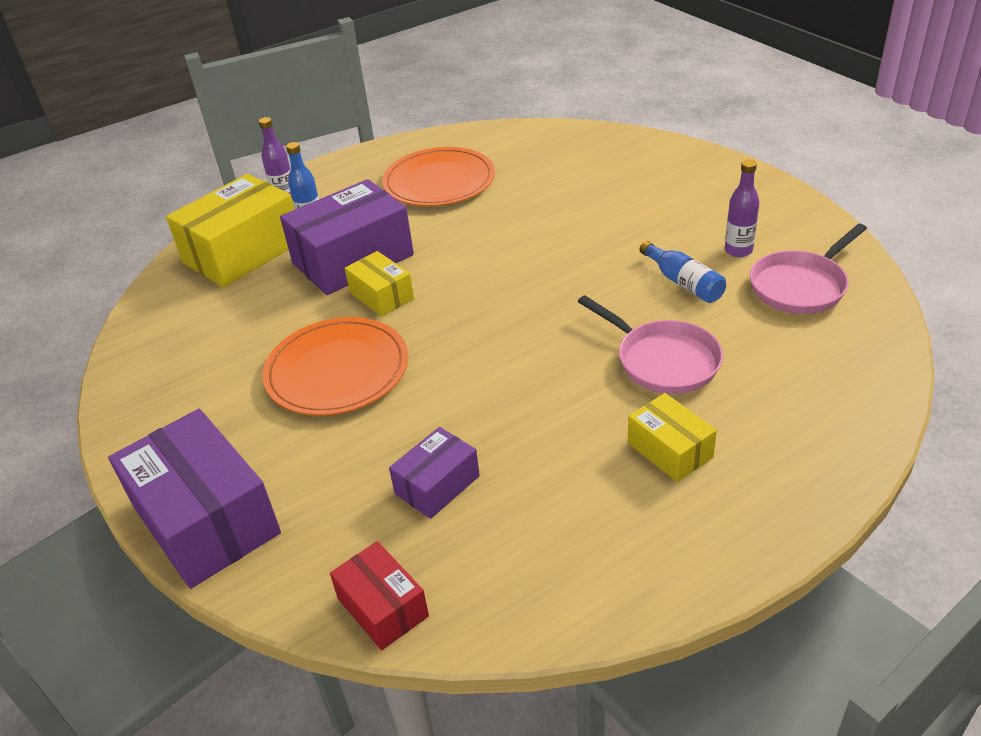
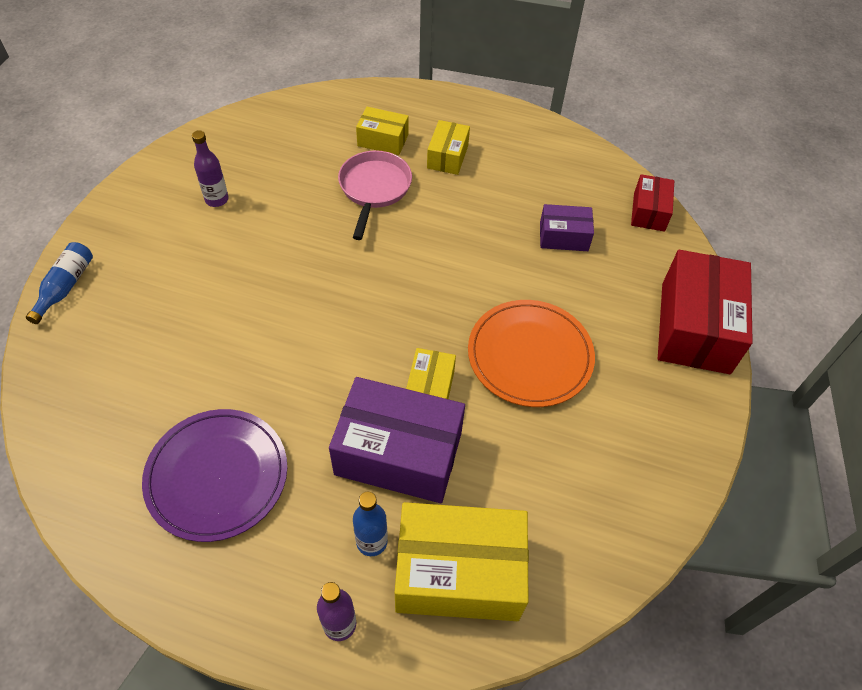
camera: 135 degrees left, 15 degrees up
purple box [108,409,281,589] -> red box [658,250,753,374]
orange plate [382,147,495,206] -> purple plate [142,409,287,542]
blue bottle [639,241,726,303] -> blue bottle moved to [26,242,93,324]
pink pan [750,224,867,314] -> none
none -> yellow box [356,107,409,155]

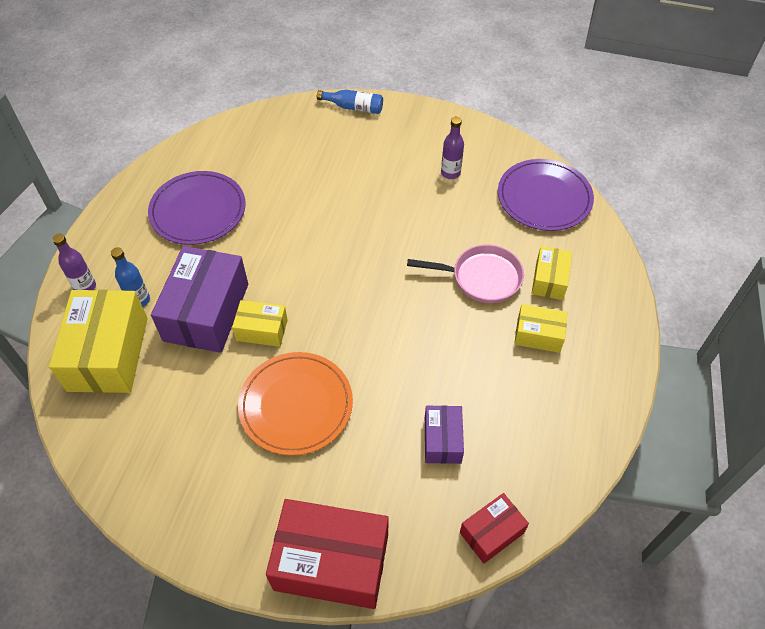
camera: 90 degrees right, 0 degrees up
red box [631,174,674,232] -> red box turned 45 degrees counterclockwise [460,493,529,564]
none -> purple plate [498,159,594,231]

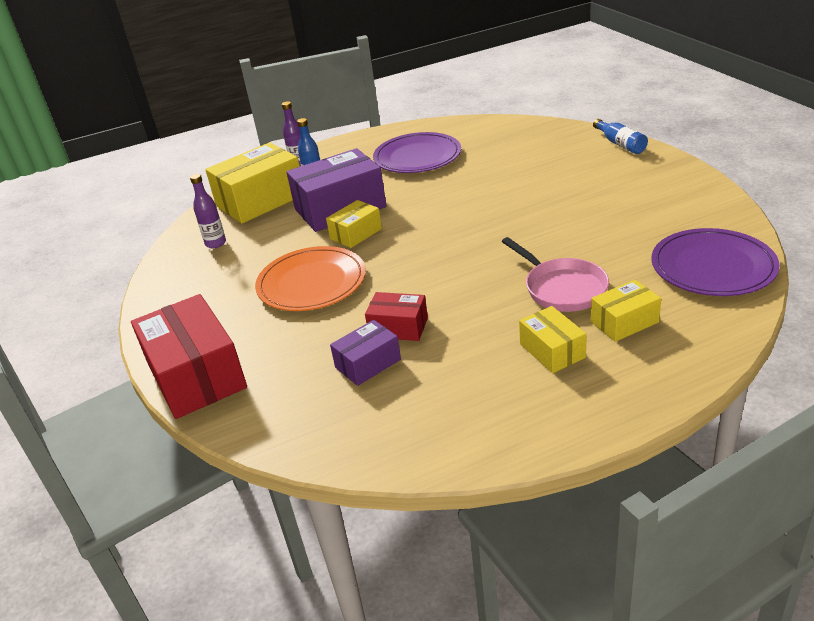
camera: 55 degrees right, 20 degrees down
yellow box [232,300,288,347] -> yellow box turned 75 degrees clockwise [326,200,382,248]
purple bottle [441,117,464,179] -> purple bottle moved to [190,174,226,248]
red box [460,493,529,564] -> red box moved to [365,292,428,341]

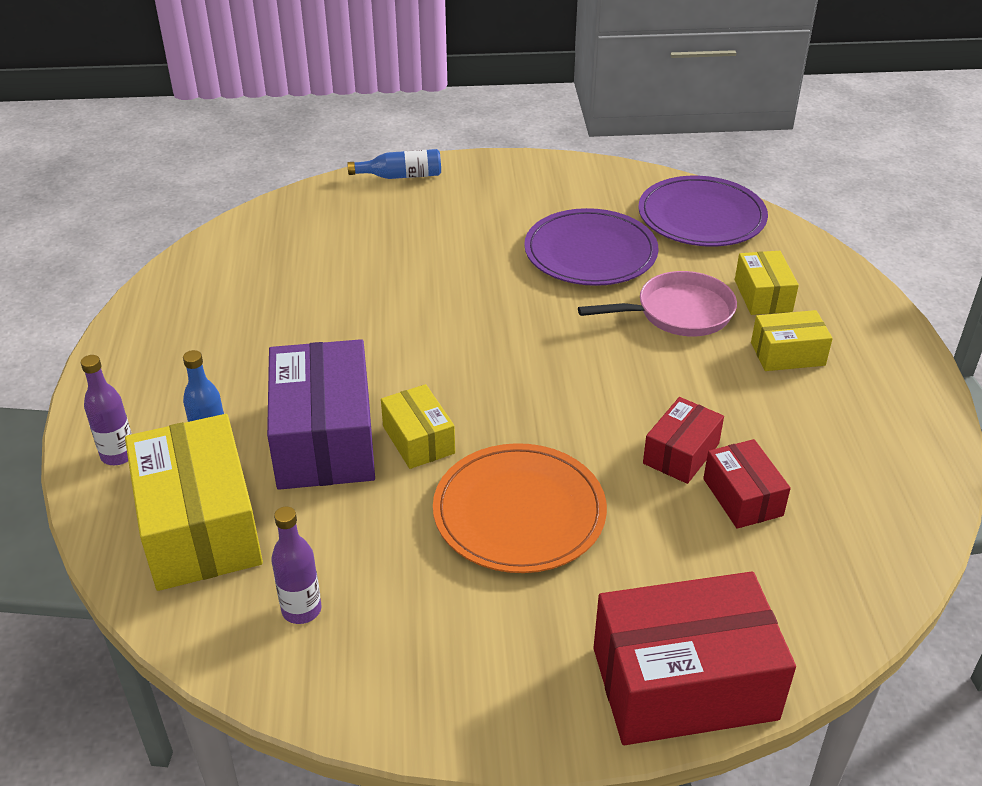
camera: 75 degrees left, 5 degrees up
purple box [330,320,401,386] -> red box [703,439,791,529]
purple plate [373,132,461,173] -> purple plate moved to [524,208,659,286]

